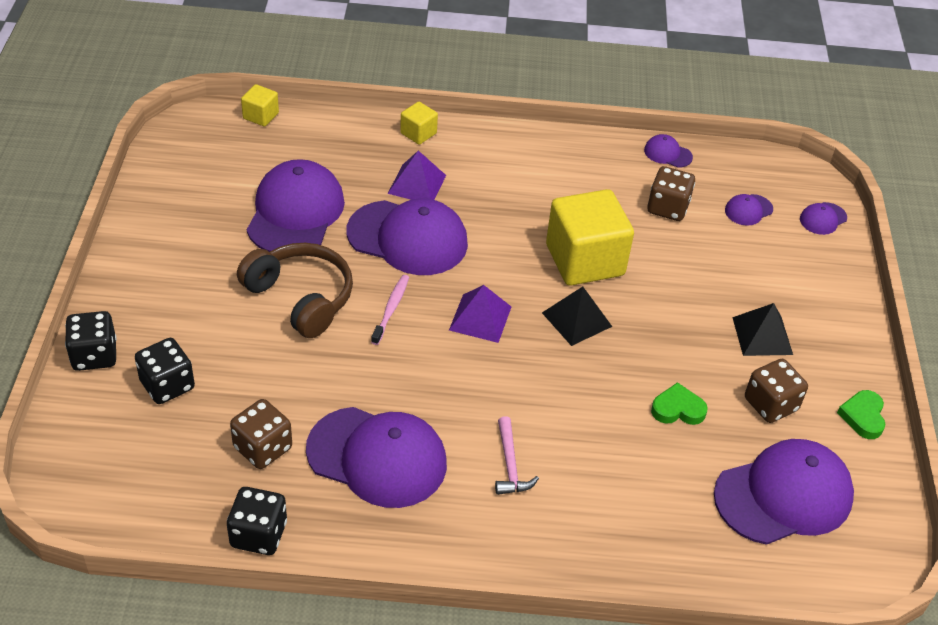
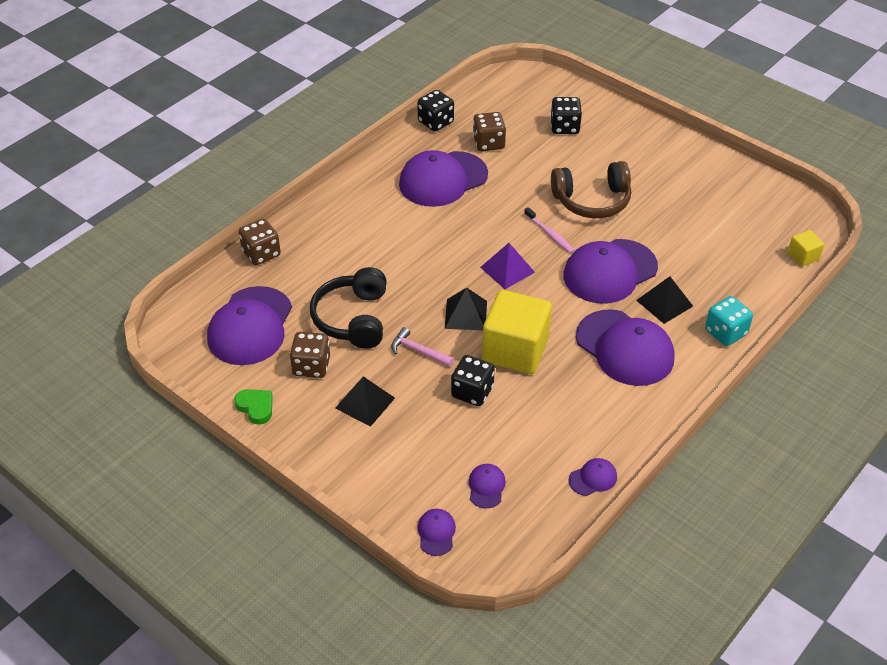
camera: 130 degrees right, 0 degrees up
black dice [65,311,117,371] -> black dice moved to [451,355,495,406]
purple cap [247,159,345,252] -> purple cap moved to [576,309,675,386]
purple pyramid [388,150,446,200] -> black pyramid [636,276,693,324]
yellow cube [400,102,438,145] -> turquoise dice [705,296,753,346]
pink hammer [495,416,539,495] -> pink hammer moved to [391,327,454,367]
brown dice [647,166,695,221] -> brown dice moved to [239,219,281,265]
green heart [651,382,708,425] -> black headphones [310,267,387,349]

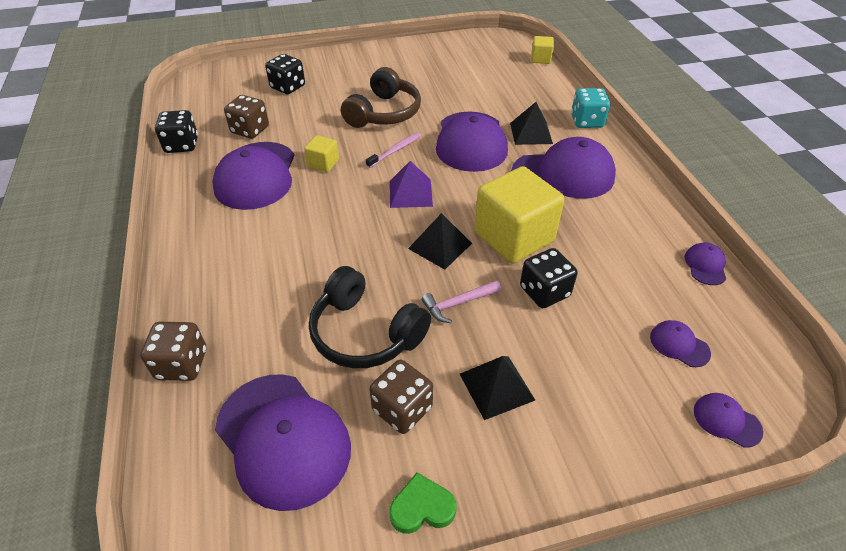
camera: 55 degrees left, 0 degrees up
pink toothbrush [524,207,574,253] -> pink toothbrush turned 45 degrees counterclockwise [366,133,421,168]
none -> yellow cube [304,135,339,172]

